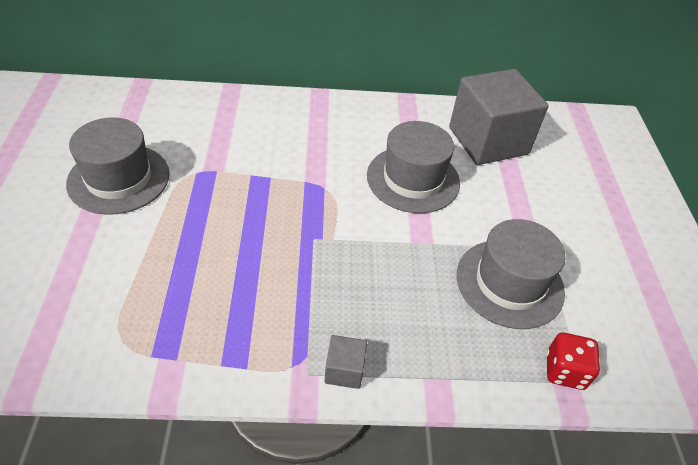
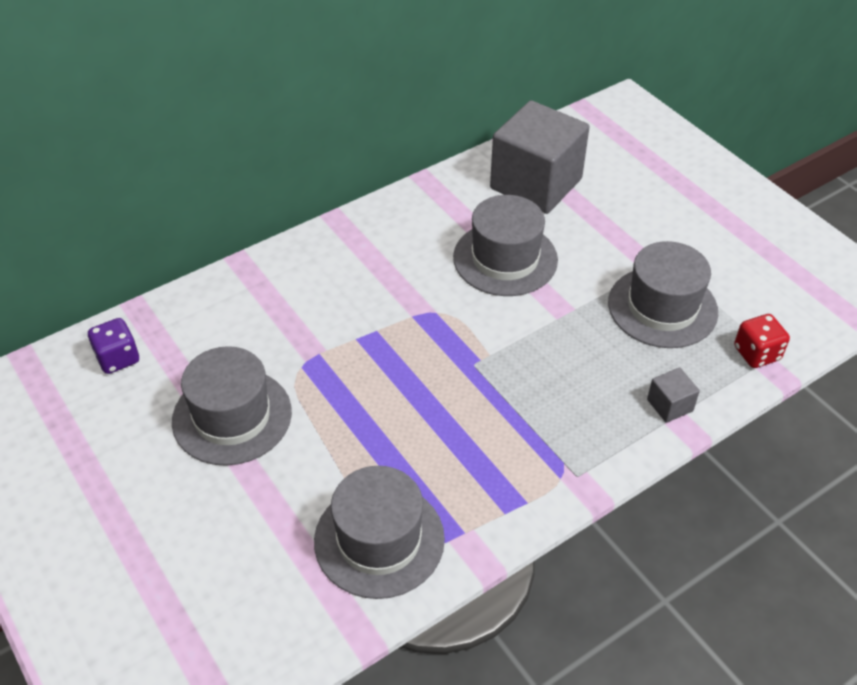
camera: 30 degrees left, 0 degrees up
grey cube [324,335,367,389] -> grey cube moved to [647,367,700,423]
none -> purple dice [88,318,139,374]
none -> grey hat [314,466,445,599]

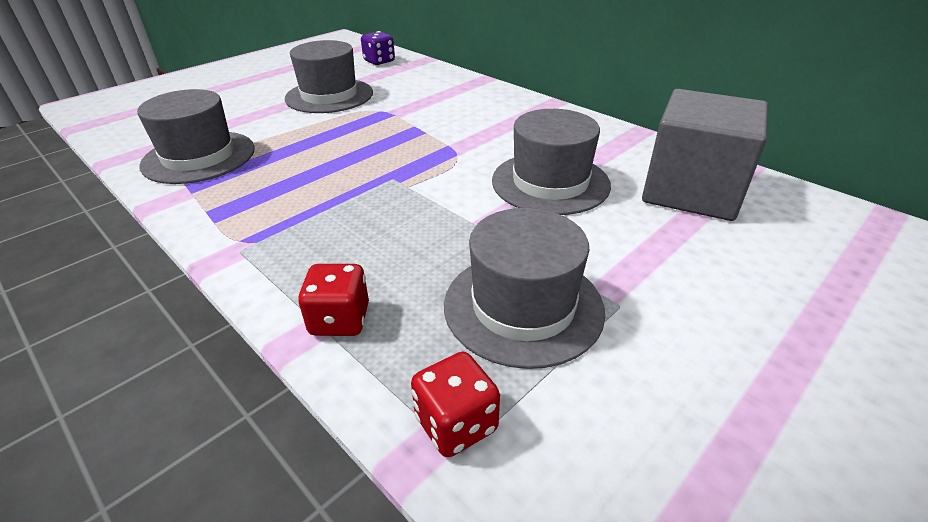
camera: 80 degrees right, 10 degrees down
grey cube [647,367,700,423] -> red dice [298,264,369,336]

